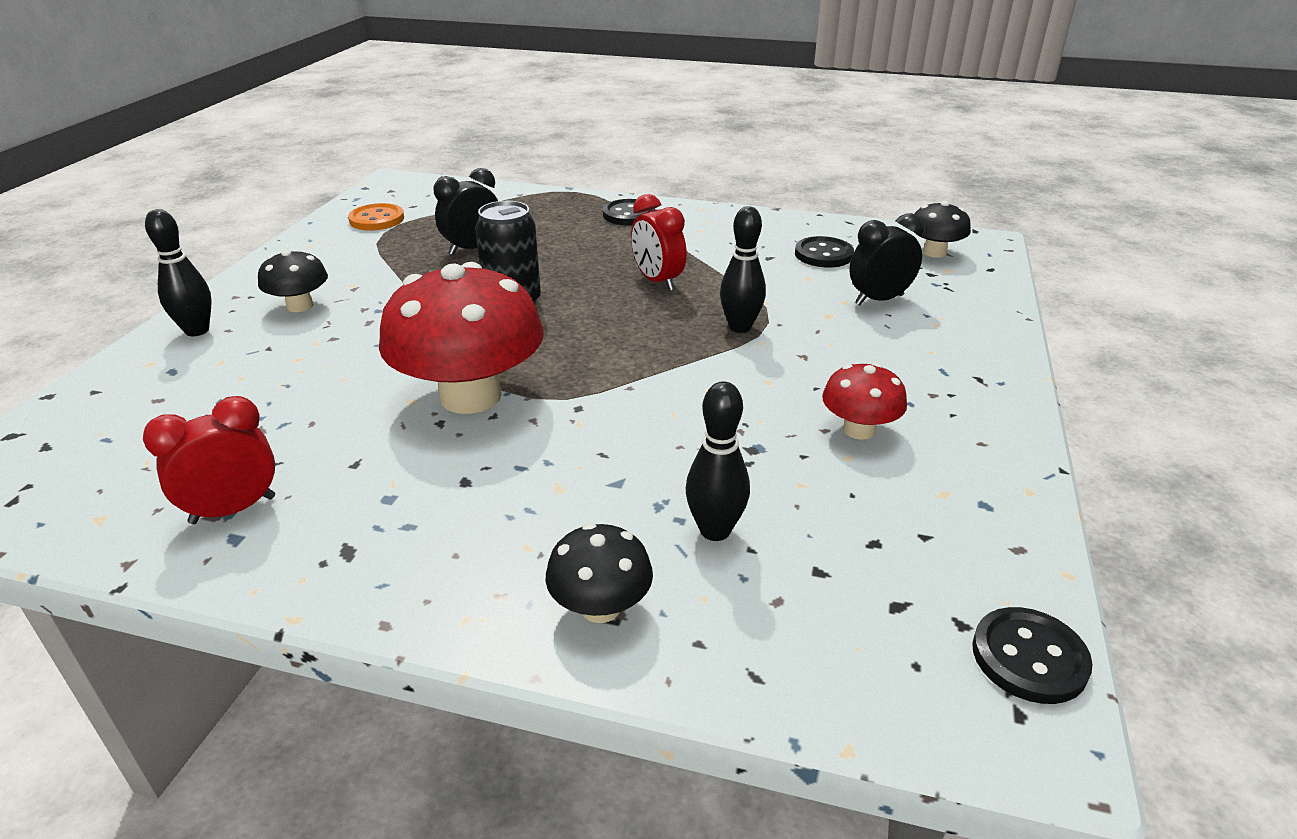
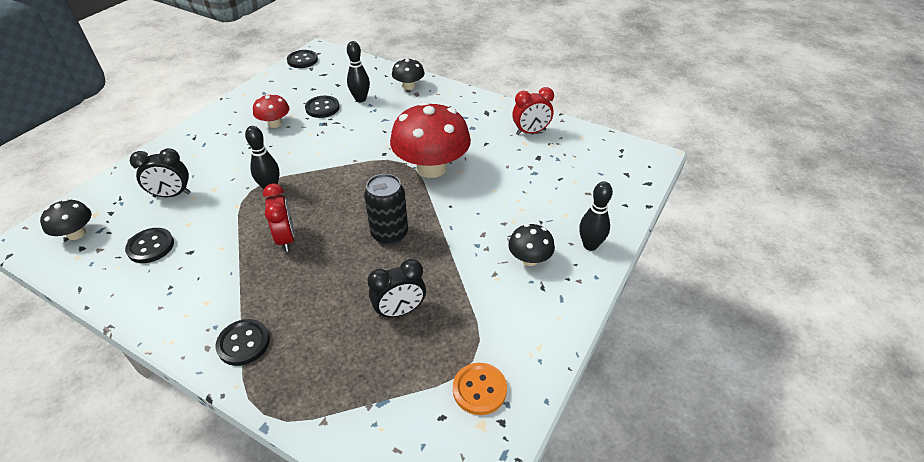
camera: 165 degrees left, 10 degrees up
none -> black button [305,96,340,118]

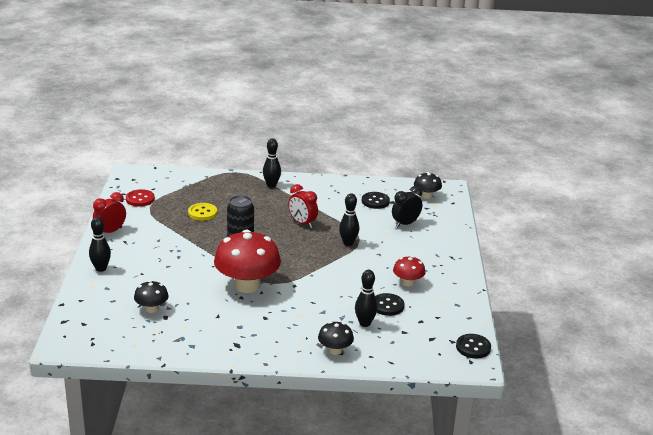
camera: 150 degrees right, 15 degrees down
black button [215,319,270,366] -> black bowling pin [263,138,281,188]
black clock [368,259,426,319] -> yellow button [188,203,217,221]
orange button [453,363,507,415] -> red button [126,189,155,207]
black mushroom [508,224,555,266] -> black mushroom moved to [134,280,169,313]
red clock [512,87,554,135] -> red clock moved to [93,192,126,233]

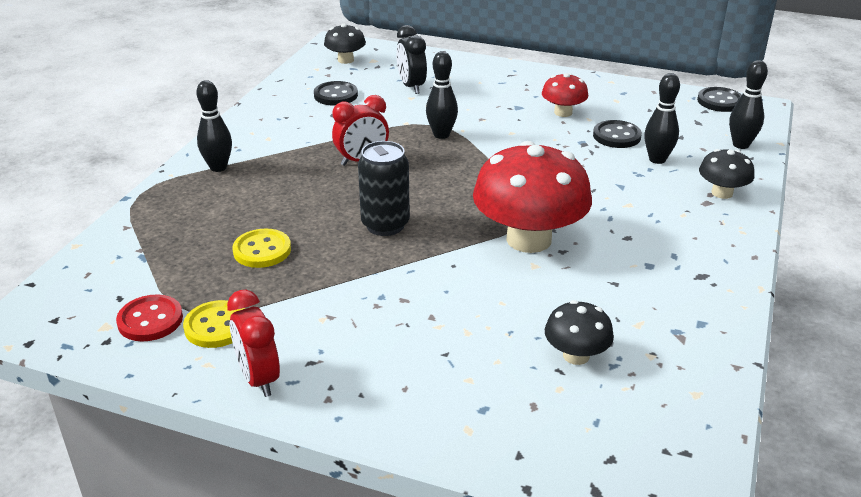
camera: 70 degrees left, 5 degrees up
black bowling pin [89,217,111,272] -> black bowling pin moved to [729,60,768,149]
none -> yellow button [183,300,245,348]

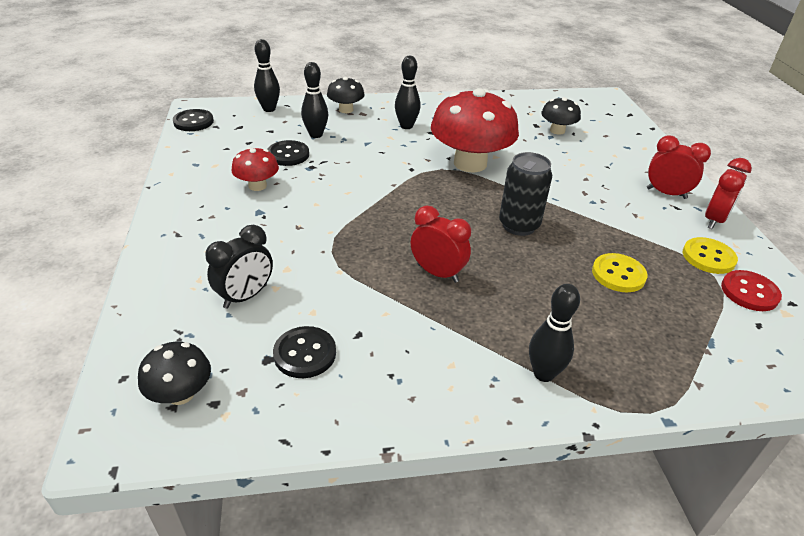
camera: 120 degrees left, 5 degrees up
black bowling pin [426,51,458,139] -> black bowling pin moved to [395,56,421,129]
none -> red clock [647,135,711,199]

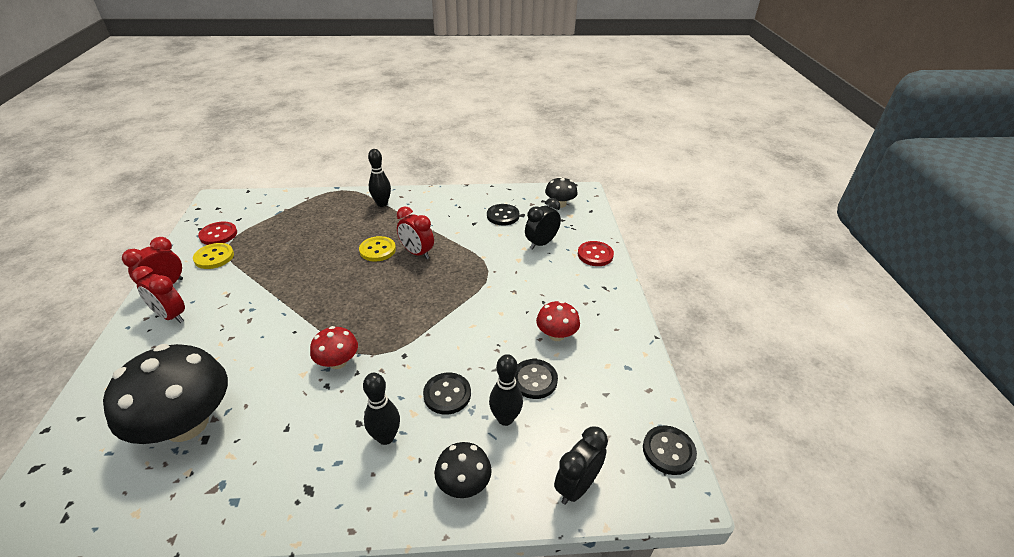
camera: 175 degrees left, 0 degrees up
black bowling pin [254,39,280,112] -> black clock [554,426,608,505]
red mushroom [431,88,519,173] -> red mushroom [310,326,358,369], size x0.50
black can [499,152,552,236] -> none
black mushroom [541,97,581,135] -> black mushroom [103,344,228,444], size x2.01
yellow button [592,253,647,292] -> yellow button moved to [359,236,396,261]
none -> black button [423,372,471,415]
none -> red button [578,241,614,266]

